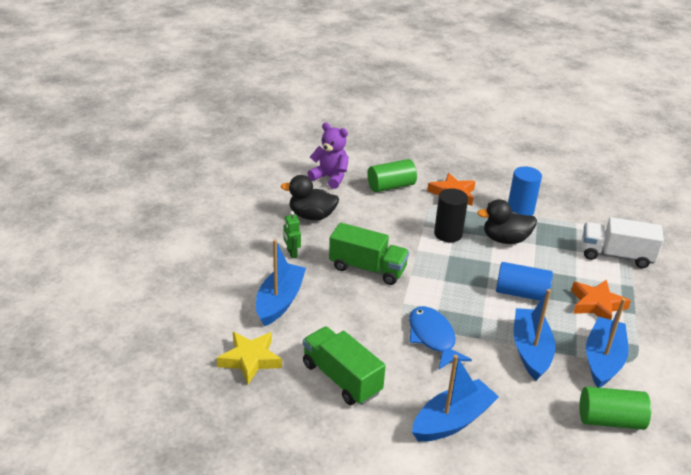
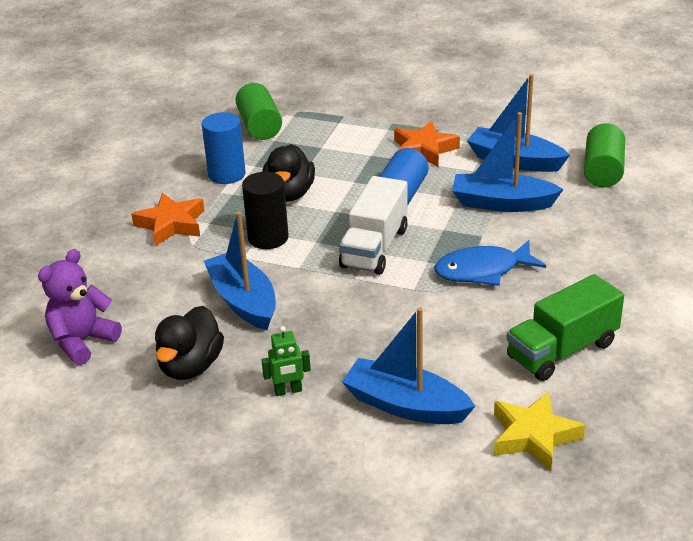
camera: 80 degrees left, 0 degrees up
green truck [329,223,409,285] -> none
green cylinder [367,159,417,192] -> green cylinder moved to [235,83,282,140]
blue boat [412,355,499,442] -> blue boat moved to [204,212,276,330]
white truck [582,217,664,268] -> white truck moved to [339,176,408,275]

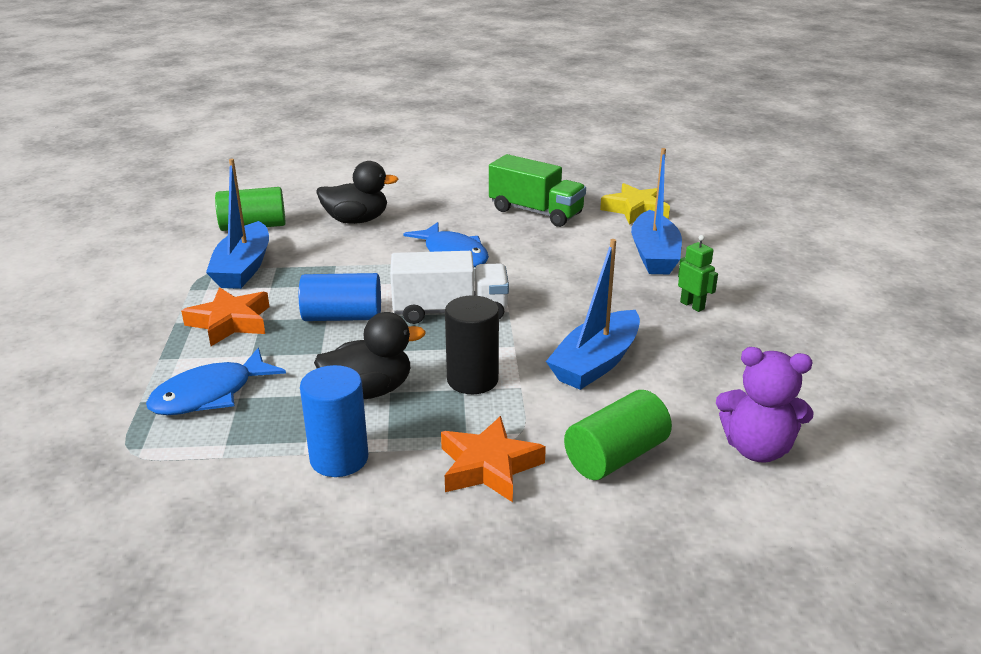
camera: 115 degrees left, 5 degrees down
black duck [155,306,224,380] -> black duck moved to [316,161,398,224]
green cylinder [235,83,282,140] -> green cylinder moved to [564,390,672,480]
blue boat [452,112,564,212] -> none
none -> blue fish [146,348,286,415]

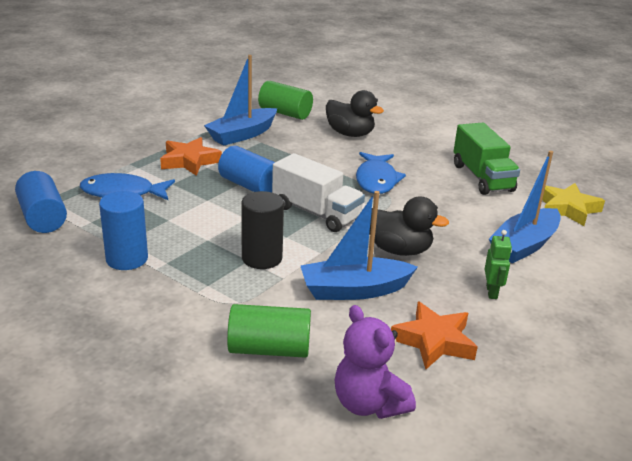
camera: 40 degrees right, 0 degrees up
black duck [314,312,426,399] -> black duck moved to [369,196,449,256]
orange star [441,416,546,502] -> orange star moved to [391,302,478,369]
none -> blue cylinder [15,171,67,233]

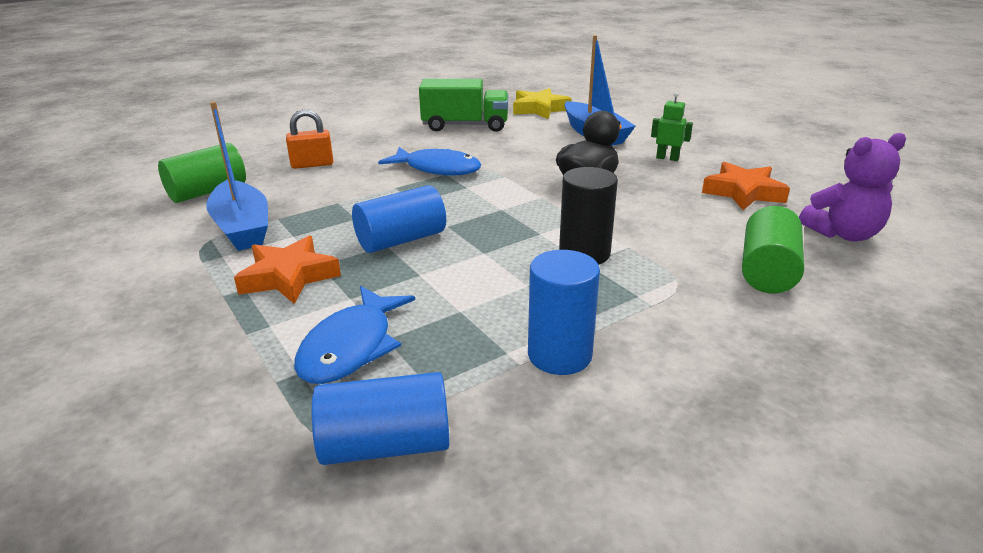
camera: 70 degrees left, 0 degrees up
white truck [272,153,365,232] -> none
blue boat [300,191,418,300] -> none
black duck [326,90,384,137] -> orange padlock [286,109,333,169]

